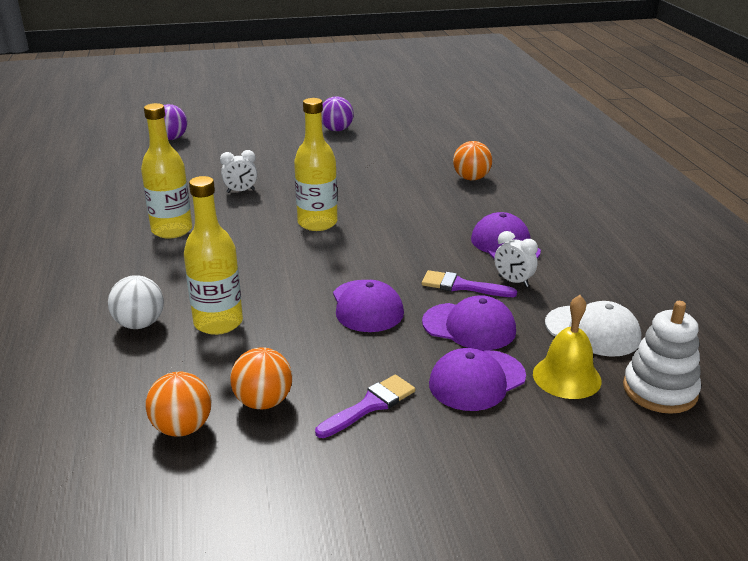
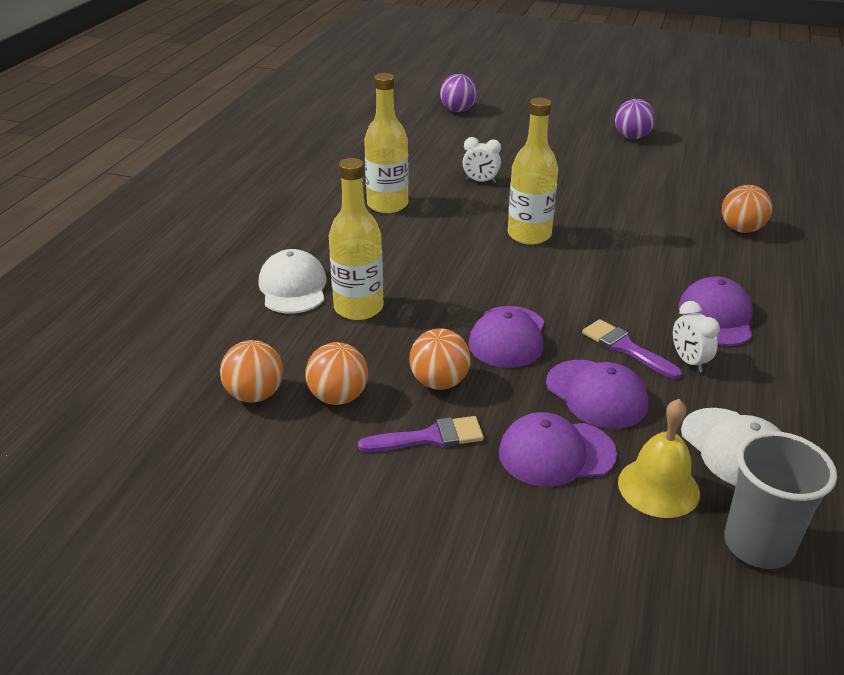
camera: 30 degrees right, 5 degrees up
white ball [108,275,164,329] -> white cap [258,249,327,314]
white stacking toy [623,301,701,414] -> grey cup [724,431,837,569]
none -> orange ball [409,328,470,390]

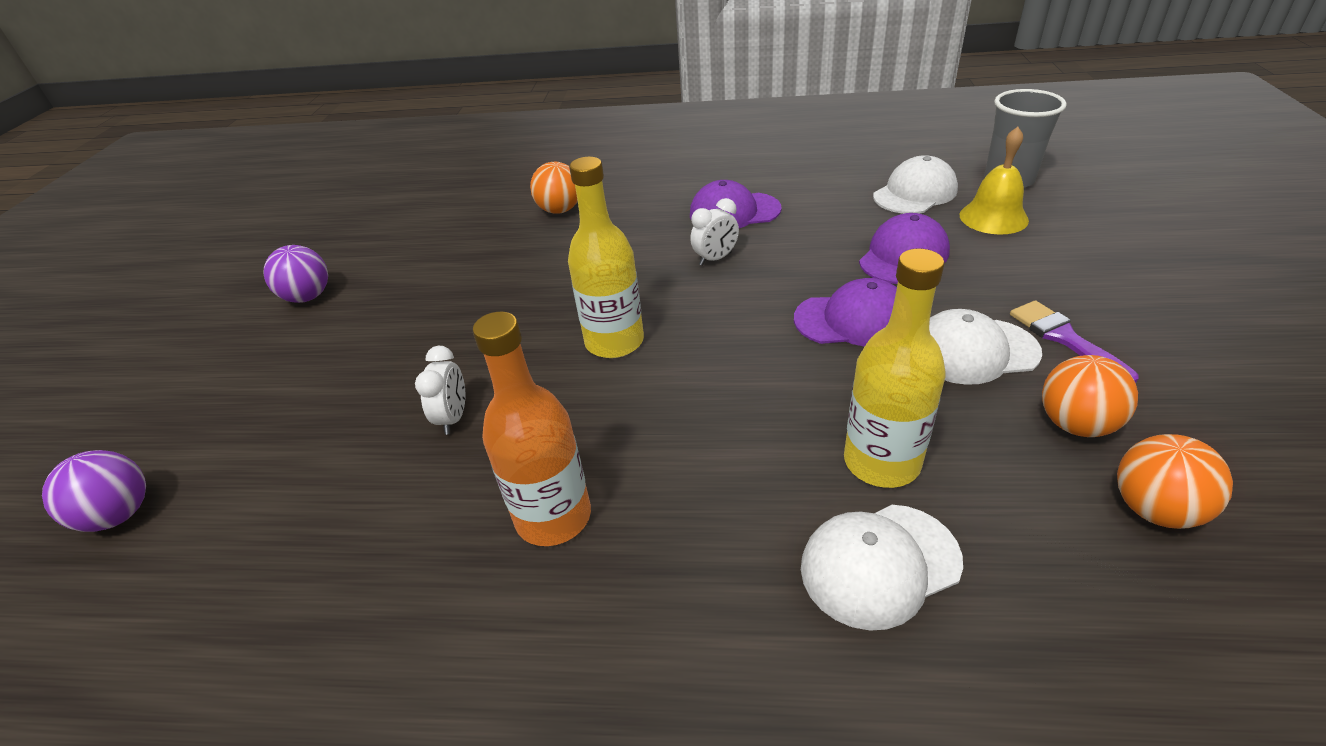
camera: 100 degrees left, 5 degrees up
yellow bottle [364,73,409,213] -> orange bottle [473,312,591,546]
orange ball [409,328,470,390] -> white cap [929,309,1042,385]
purple cap [499,412,617,487] -> none
purple brush [582,319,682,379] -> none
white clock [673,301,720,373] -> white clock moved to [690,198,739,266]

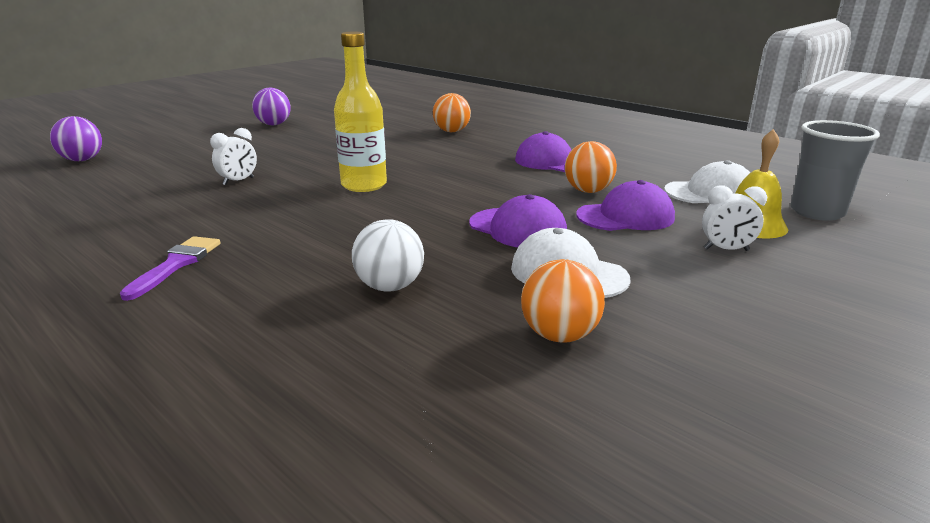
camera: 35 degrees right, 15 degrees down
orange bottle [473,312,591,546] -> none
white clock [690,198,739,266] -> white clock moved to [702,185,767,251]
white cap [801,505,963,631] -> none
yellow bottle [844,249,945,488] -> white ball [352,219,424,292]
purple brush [1010,300,1139,383] -> purple brush moved to [120,236,220,301]
orange ball [1117,434,1233,529] -> orange ball moved to [565,141,617,193]

